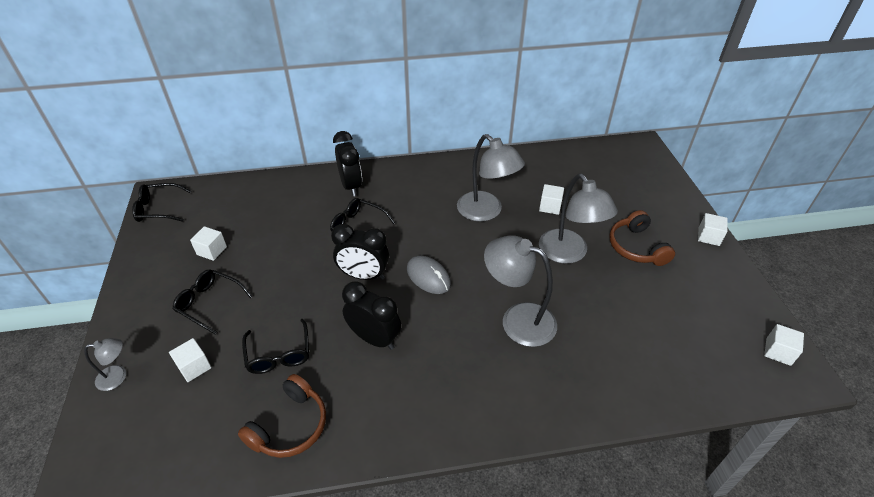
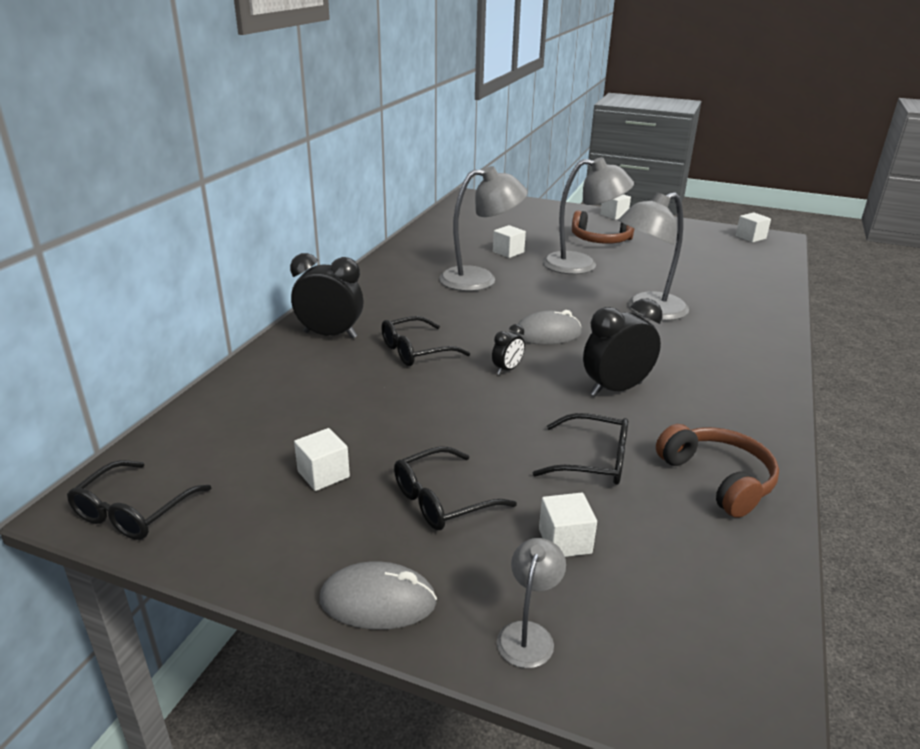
camera: 60 degrees left, 15 degrees down
black clock [331,224,389,280] -> black clock [492,324,525,375], size x0.51
none -> grey mouse [320,561,437,629]

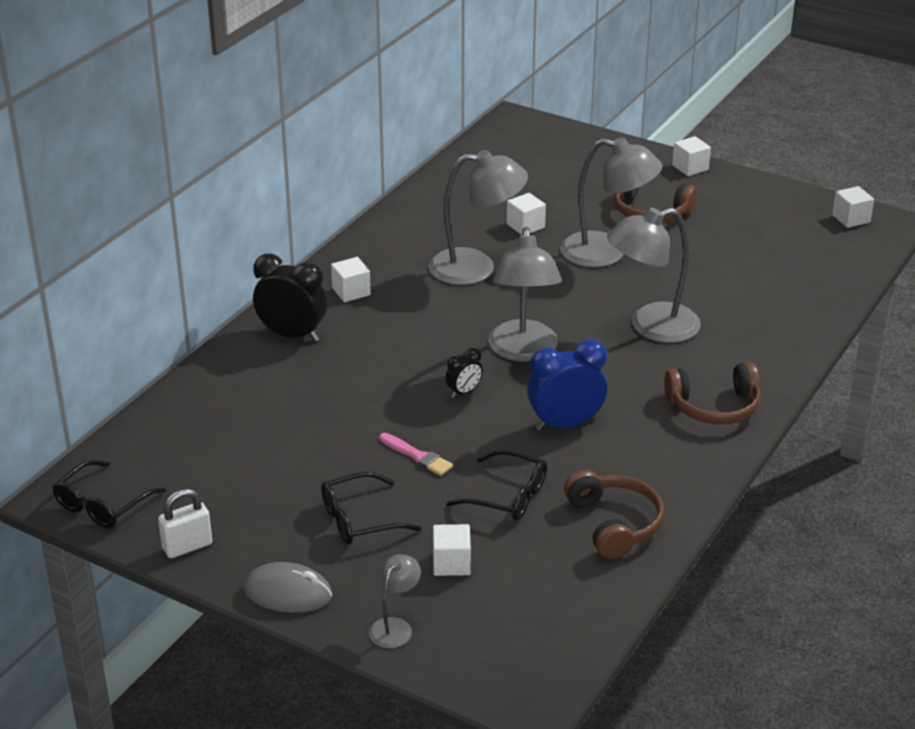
camera: 10 degrees right, 5 degrees up
white cube [294,428,350,491] -> white cube moved to [331,257,371,302]
black glasses [381,316,470,366] -> none
grey mouse [513,310,582,345] -> grey lamp [488,227,562,362]
black clock [583,299,662,397] -> blue clock [527,339,607,431]
none -> white padlock [158,489,212,558]
none -> pink brush [379,433,453,476]
none -> brown headphones [664,362,761,424]

